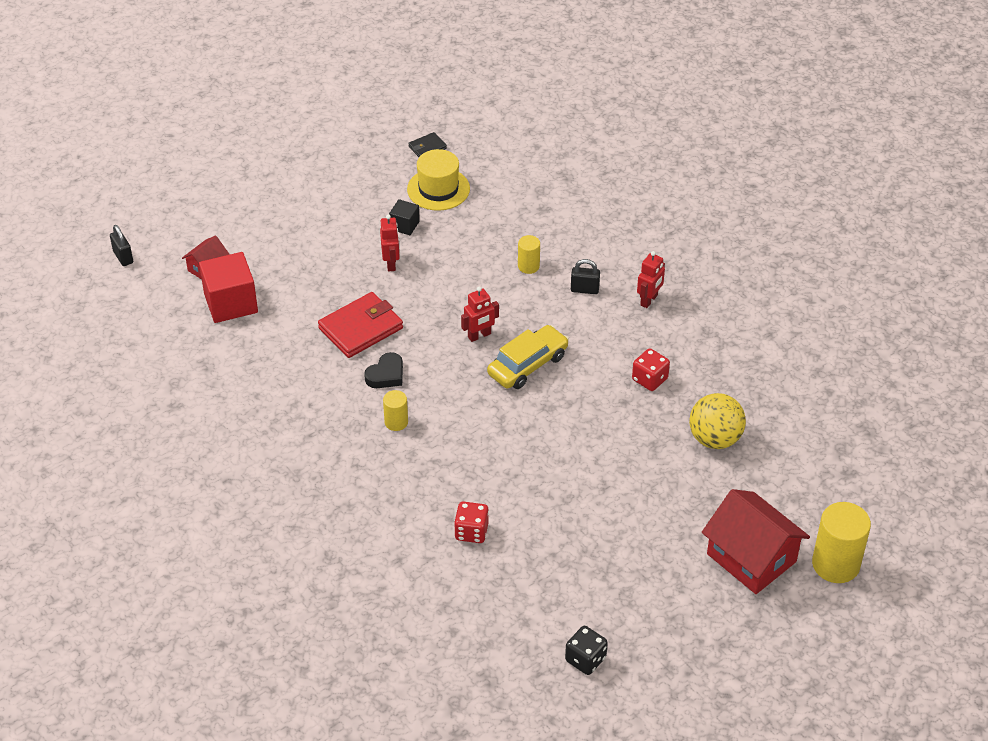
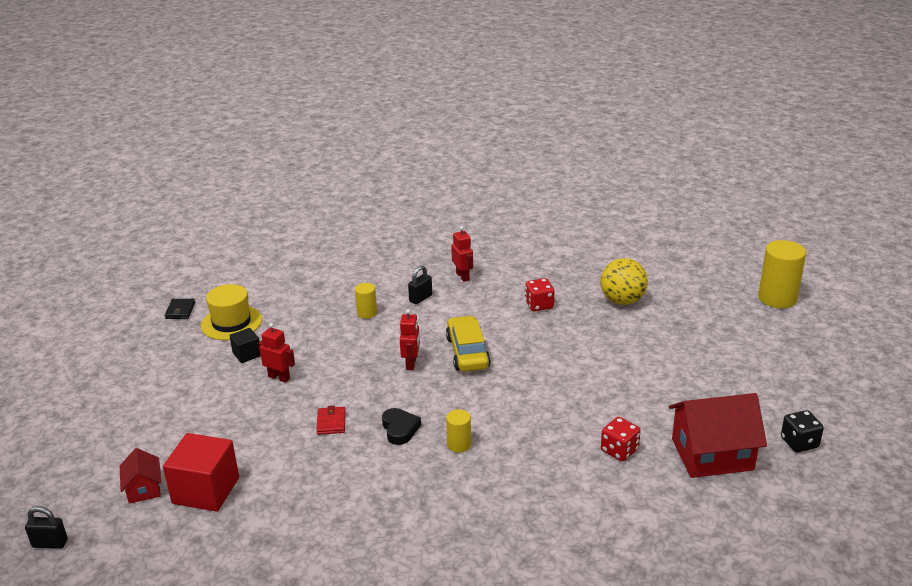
camera: 55 degrees left, 15 degrees down
red wallet [318,292,403,358] -> red wallet [316,406,346,435], size x0.50
red house [702,489,810,594] -> red house moved to [669,393,767,478]

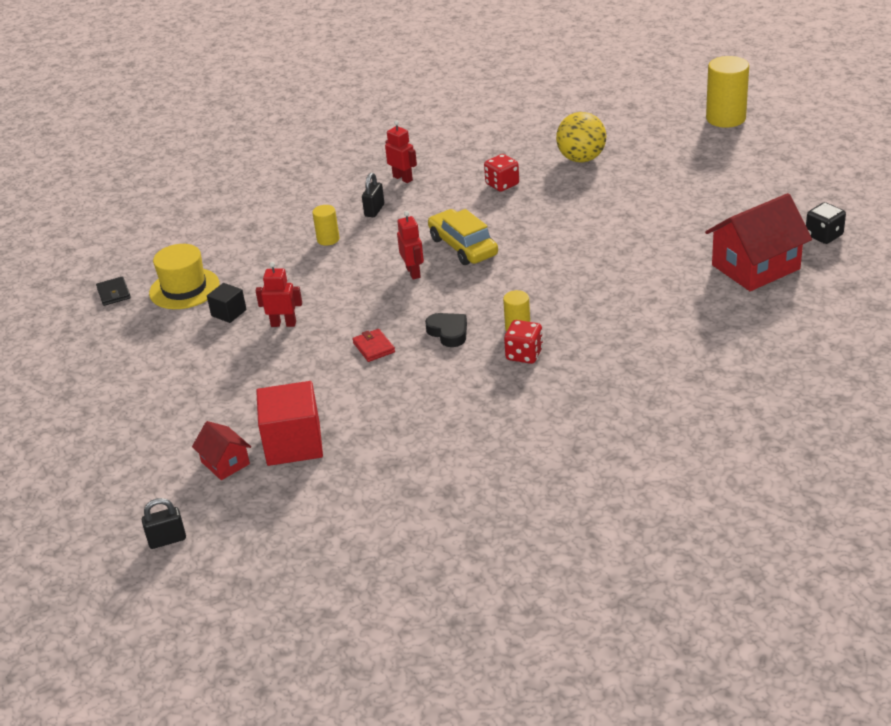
camera: 20 degrees left, 5 degrees up
red dice [601,417,641,461] -> red dice moved to [504,320,543,364]

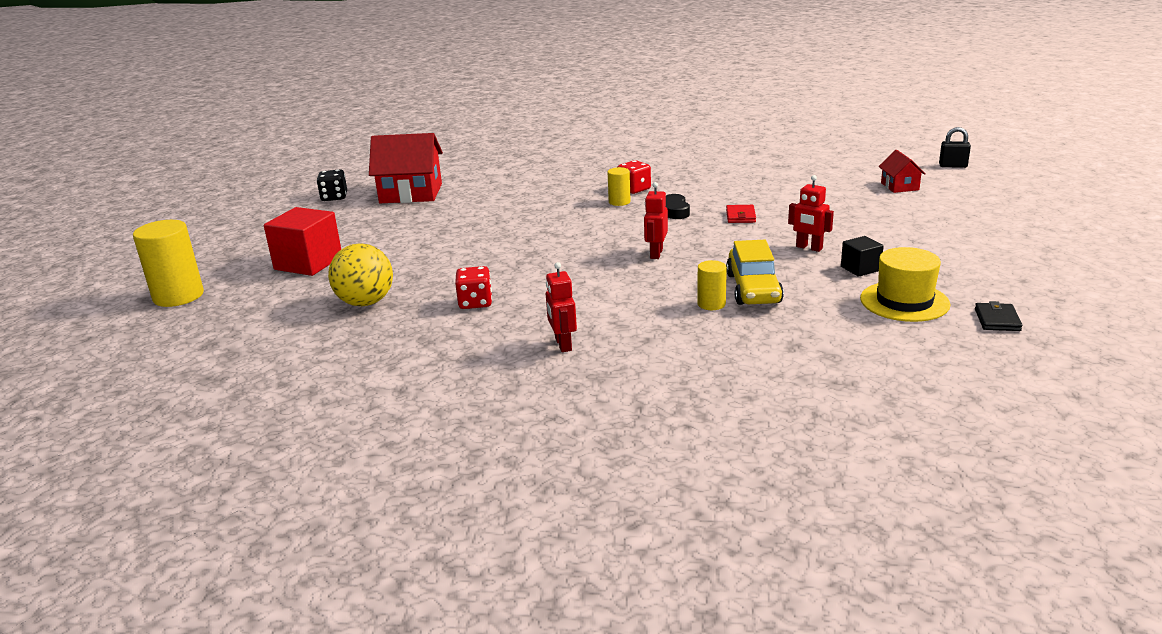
camera: 150 degrees left, 10 degrees down
red cube [256,381,323,466] -> red cube moved to [264,207,341,276]
black padlock [362,173,384,217] -> none
yellow car [428,209,498,265] -> yellow car moved to [726,240,784,305]

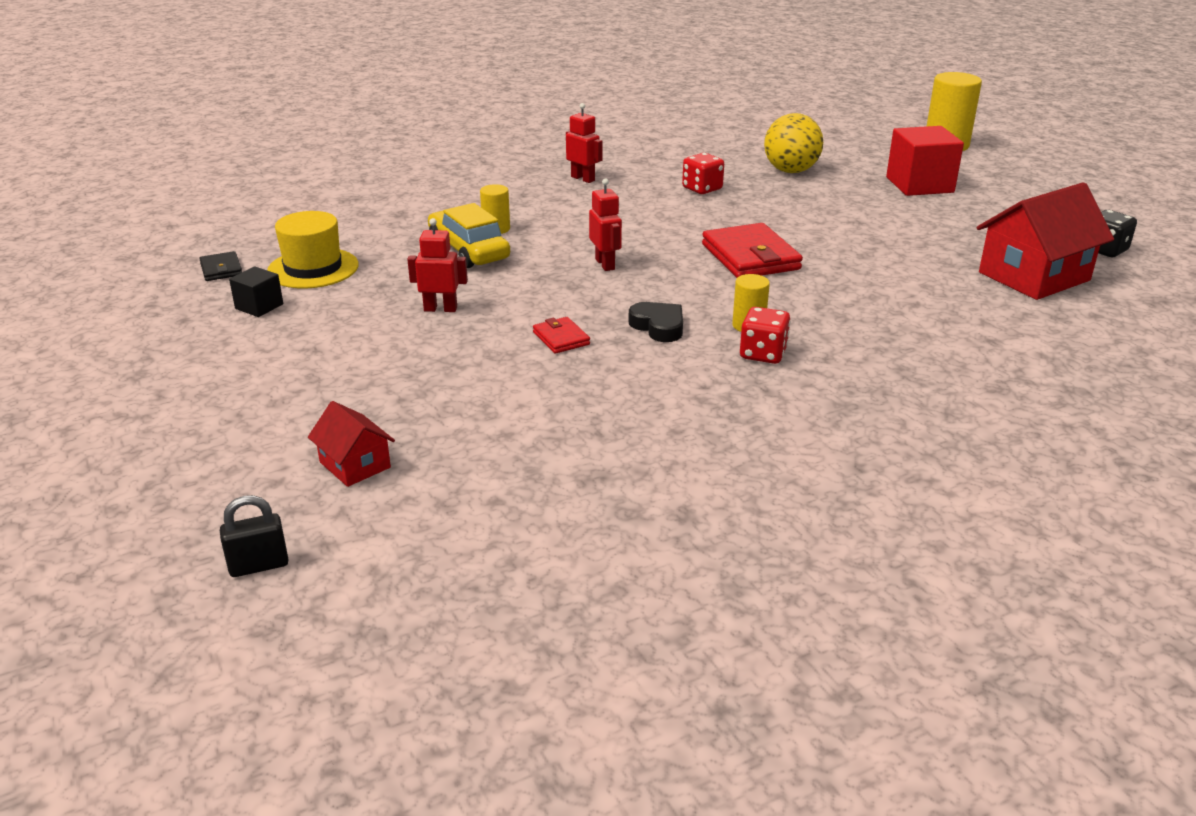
camera: 145 degrees right, 5 degrees up
black cube [841,236,884,277] -> black cube moved to [229,266,283,317]
none -> red wallet [702,223,803,278]

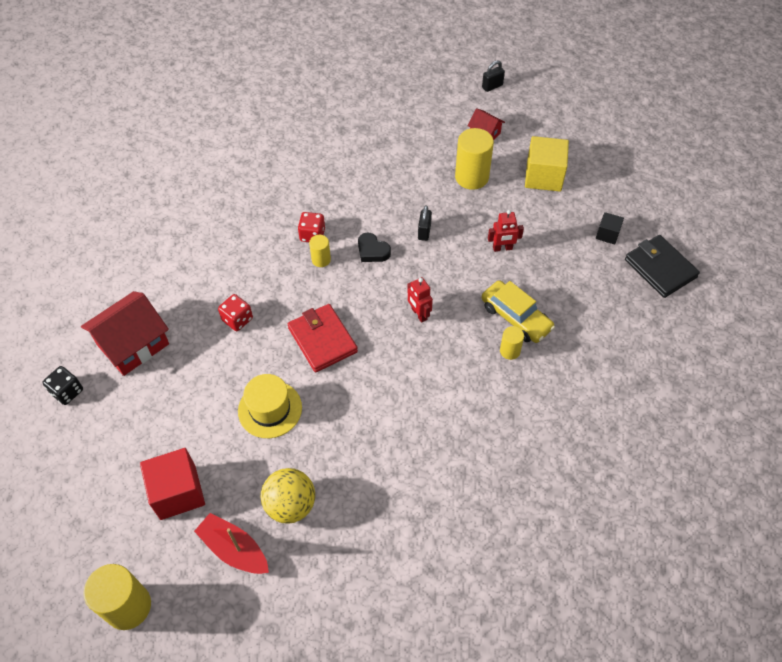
camera: 170 degrees right, 25 degrees up
black wallet [199,251,242,281] -> black wallet [625,235,700,298], size x1.99
yellow hat [267,211,359,289] -> yellow hat moved to [238,374,302,438]
red wallet [533,317,590,354] -> black padlock [418,205,432,241]
red robot [566,103,603,183] -> none
red dice [682,153,724,194] -> red dice moved to [218,294,253,331]
none -> red boat [194,513,269,574]
none -> yellow cylinder [455,128,494,190]
none -> yellow cube [525,136,569,192]

